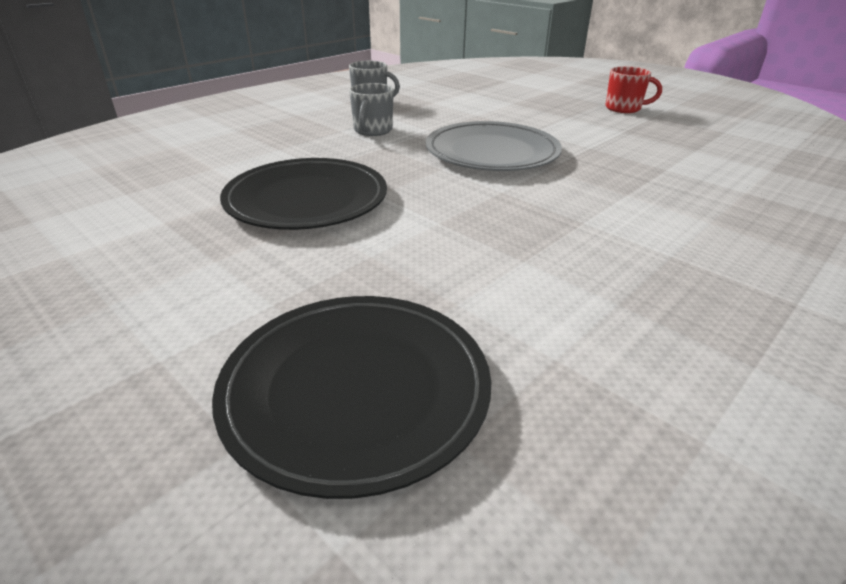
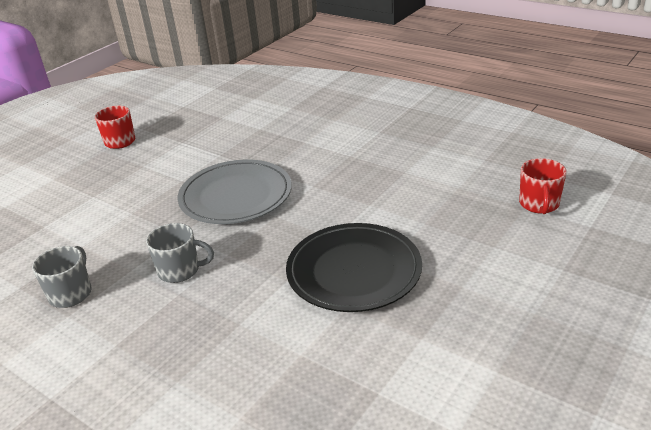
camera: 95 degrees left, 0 degrees up
black plate [212,296,492,499] -> red mug [519,158,567,214]

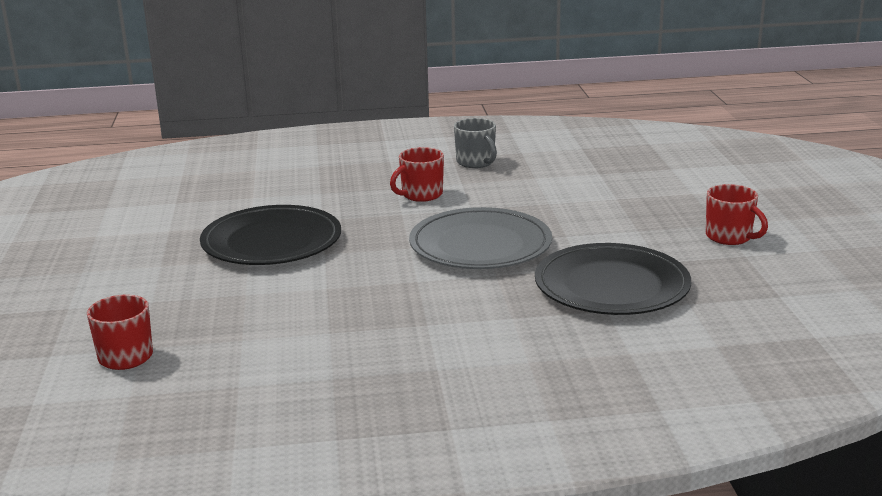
camera: 135 degrees right, 10 degrees down
grey mug [146,223,214,283] -> red mug [390,147,444,202]
none -> black plate [535,243,691,315]

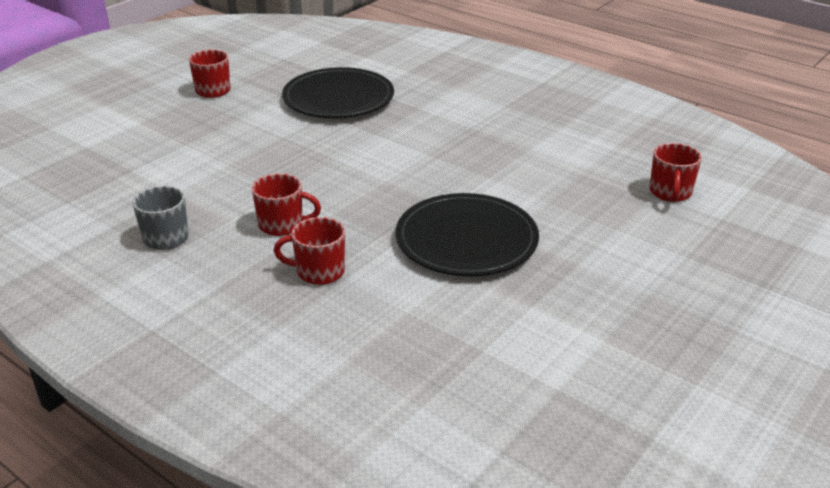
camera: 135 degrees left, 10 degrees up
grey plate [409,207,552,269] -> none
none -> red mug [274,217,345,285]

